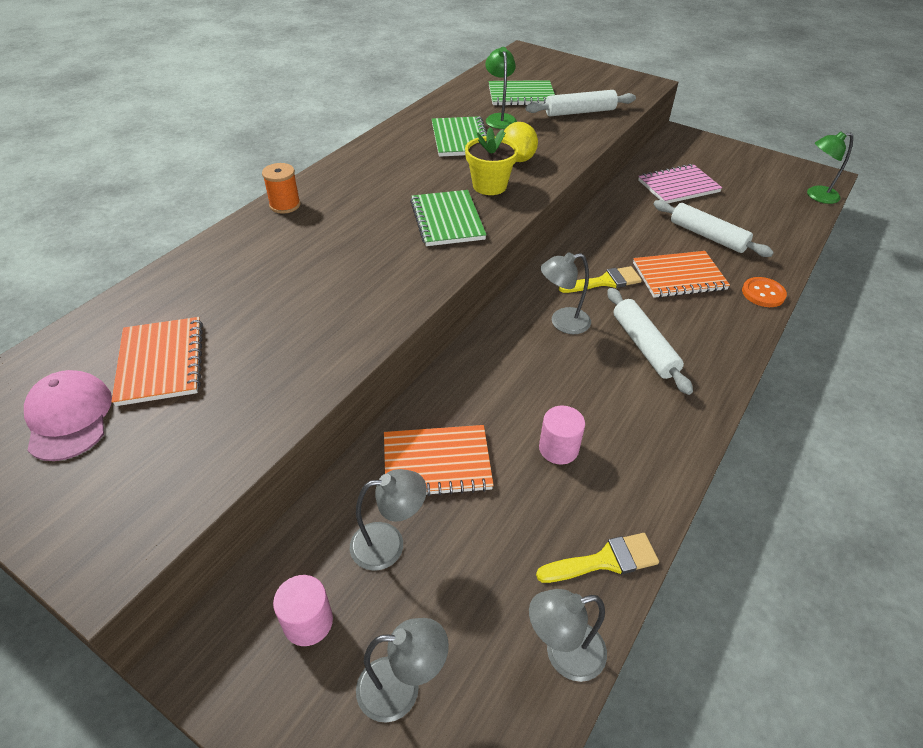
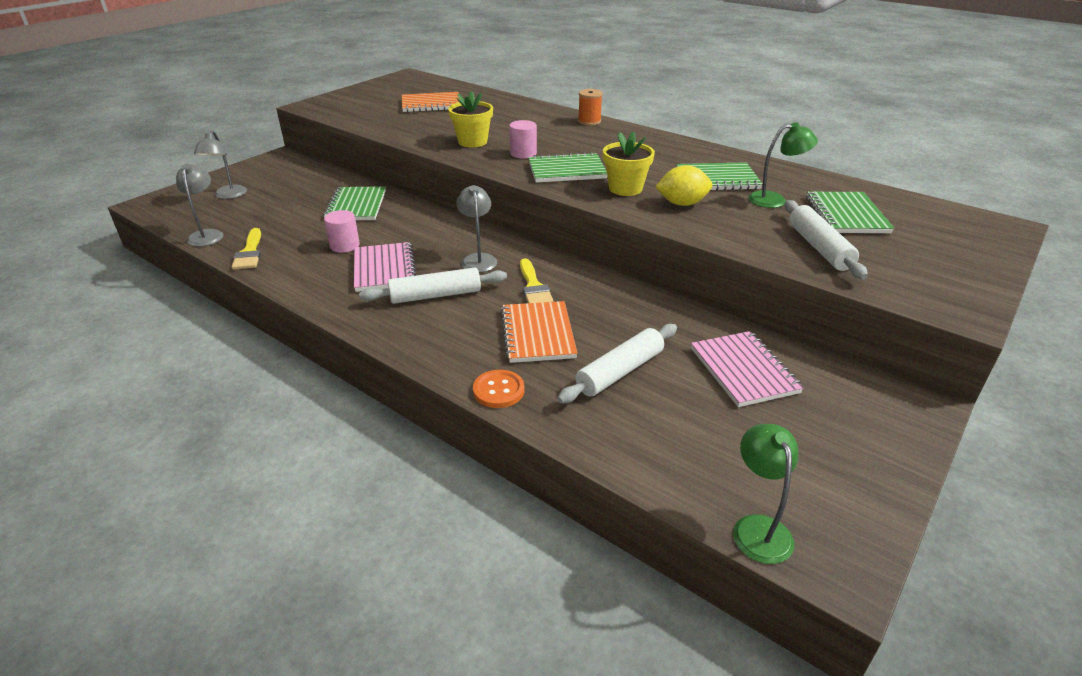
camera: 95 degrees right, 10 degrees down
pink cap [24,370,112,461] -> none
pink cylinder [273,575,333,646] -> pink cylinder moved to [509,120,537,159]
grey lamp [350,469,427,571] -> none
orange notebook [384,425,494,496] -> green notebook [323,186,386,220]
none -> pink notebook [354,242,416,292]
none -> yellow flower pot [448,91,493,147]

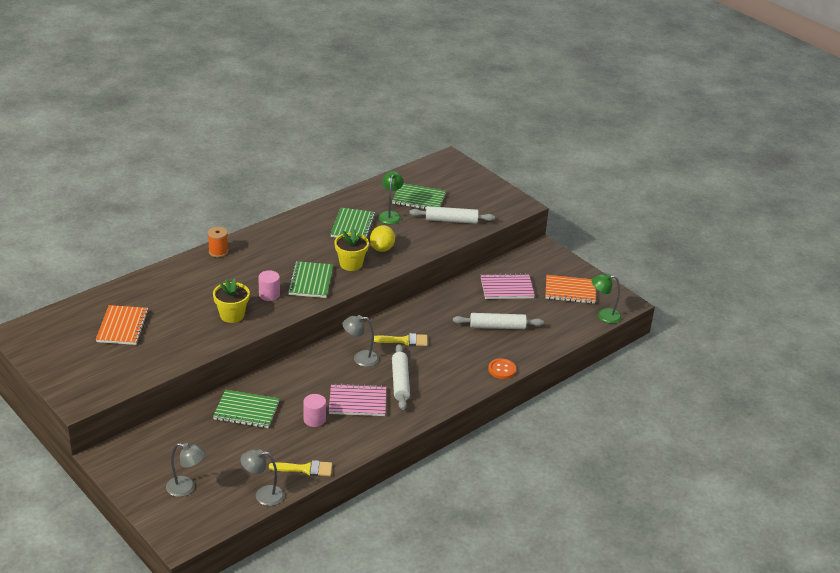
camera: 80 degrees left, 0 degrees up
orange notebook [501,301,578,363] -> orange notebook moved to [546,275,596,304]
white rolling pin [557,324,677,403] -> white rolling pin turned 60 degrees counterclockwise [453,313,544,329]

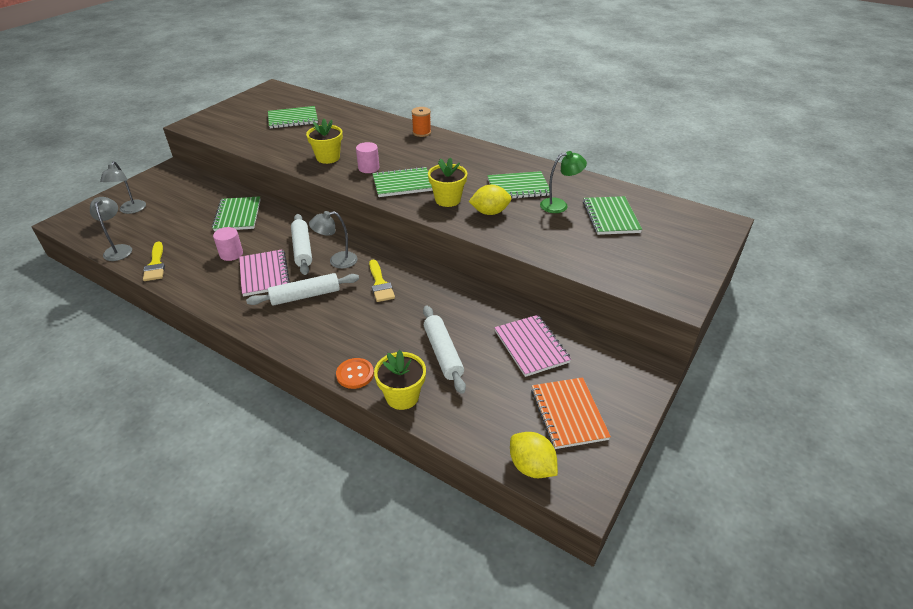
camera: 75 degrees right, 5 degrees up
orange notebook [96,305,149,345] -> green notebook [268,106,318,129]
grey lamp [342,315,379,367] -> grey lamp turned 90 degrees counterclockwise [309,211,358,269]
white rolling pin [409,206,495,224] -> white rolling pin moved to [291,214,312,275]
green lamp [592,274,622,324] -> yellow lemon [510,432,558,478]
none -> yellow flower pot [374,350,426,410]

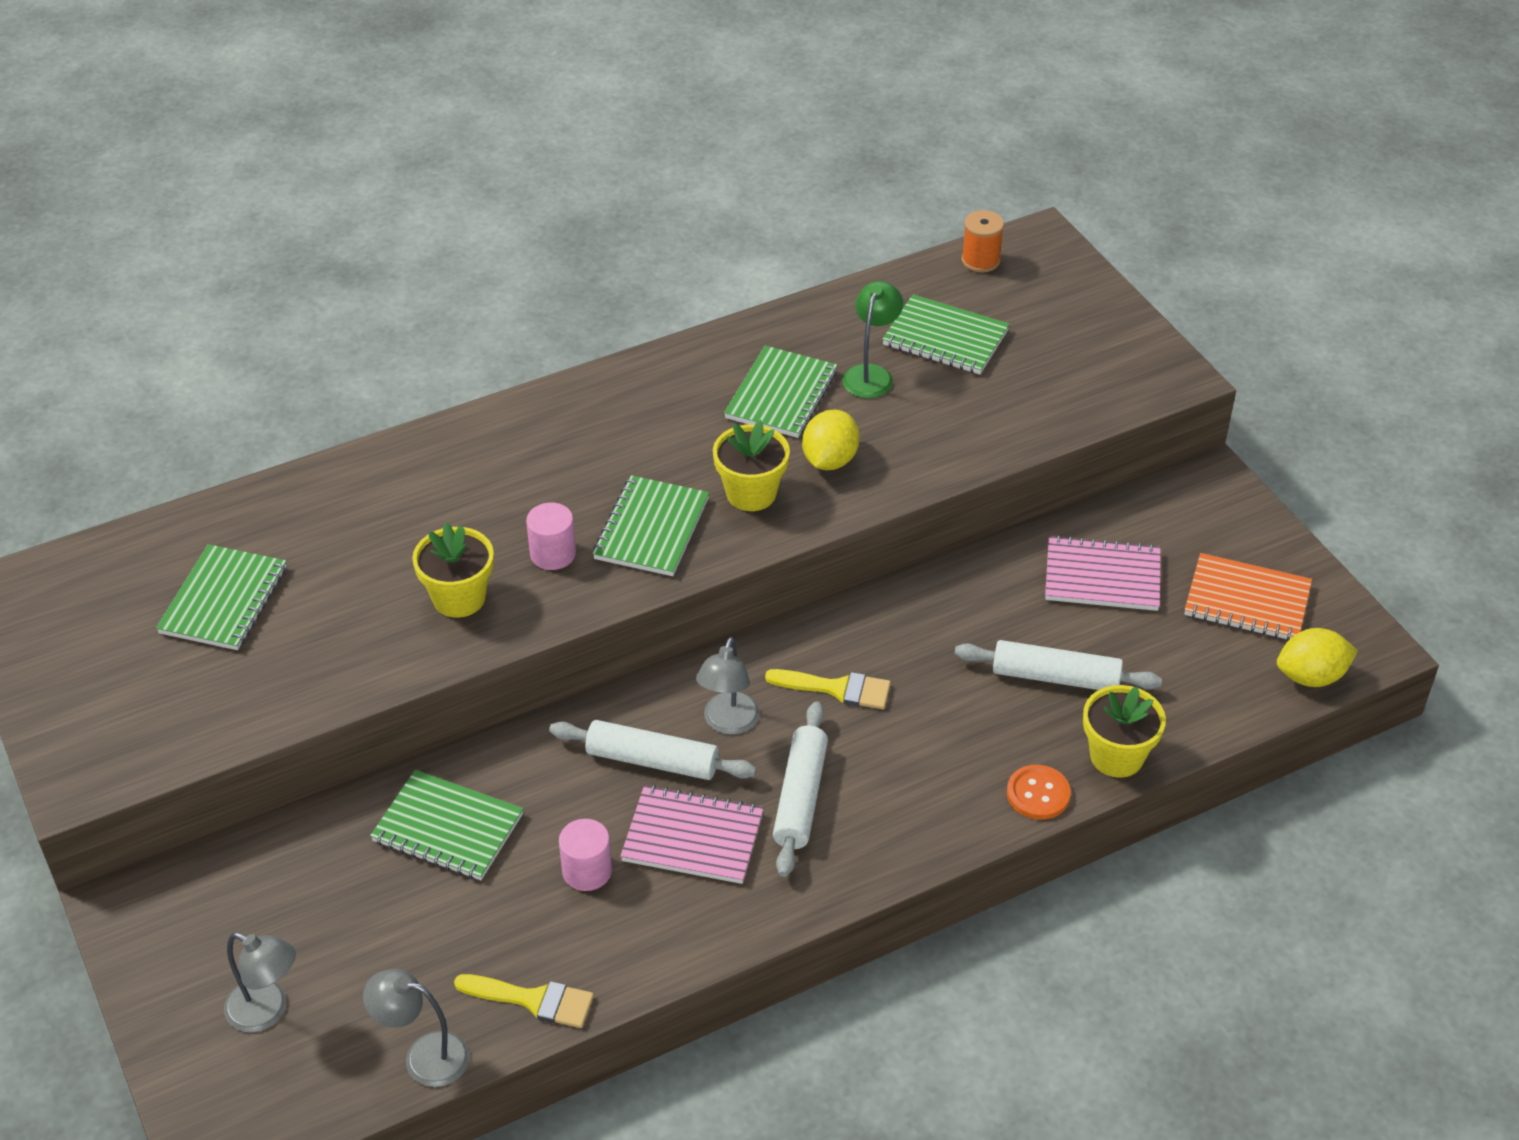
camera: 60 degrees left, 5 degrees up
orange spool [411,107,431,137] -> orange spool moved to [962,210,1004,272]

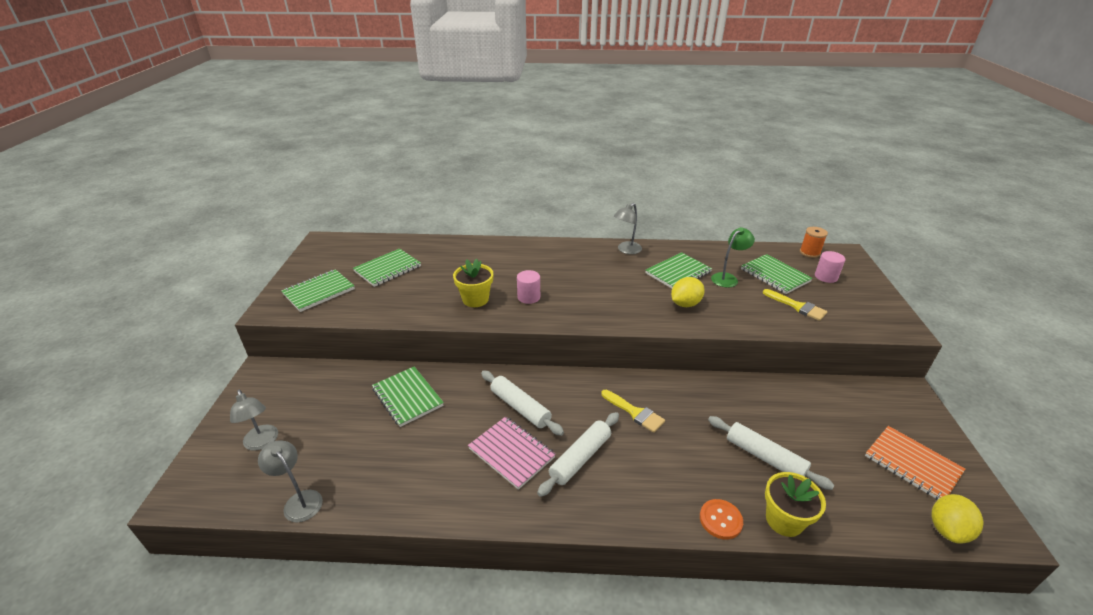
camera: 30 degrees right, 10 degrees down
yellow brush [454,974,594,1028] -> yellow brush moved to [763,289,828,321]
pink cylinder [559,819,612,891] -> pink cylinder moved to [815,251,845,283]
green notebook [593,475,709,576] -> green notebook moved to [281,269,355,312]
grey lamp [696,637,760,735] -> grey lamp moved to [614,203,642,254]
yellow flower pot [713,420,790,511] -> none
pink notebook [1045,535,1161,611] -> none
yellow lemon [1277,628,1358,687] -> yellow lemon turned 75 degrees counterclockwise [931,494,984,544]

